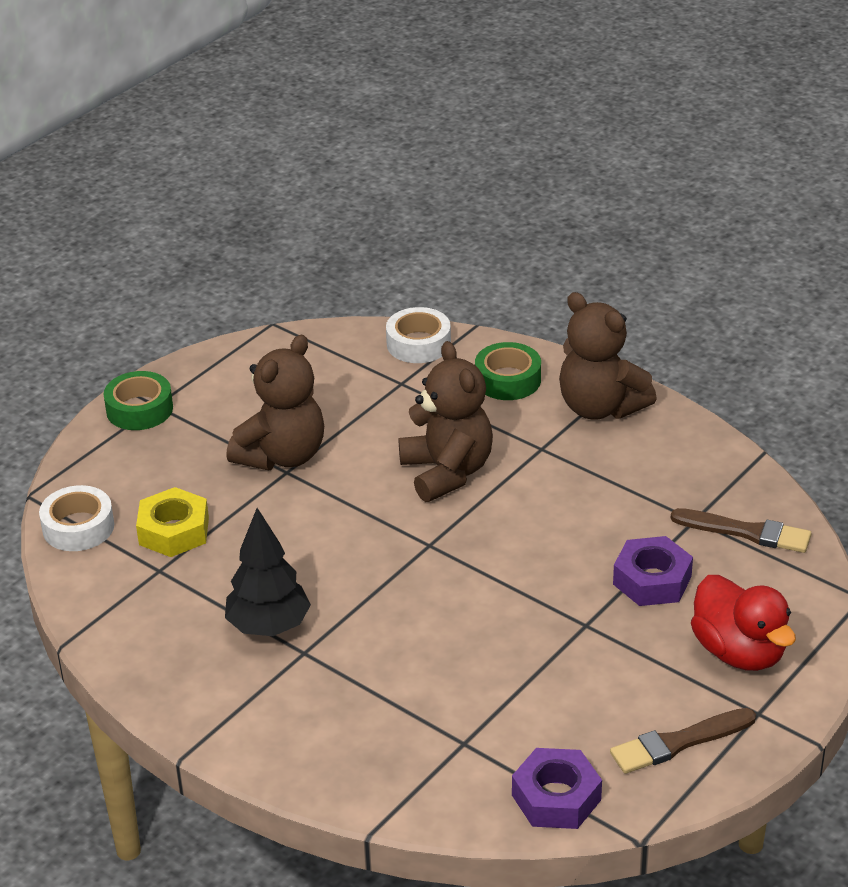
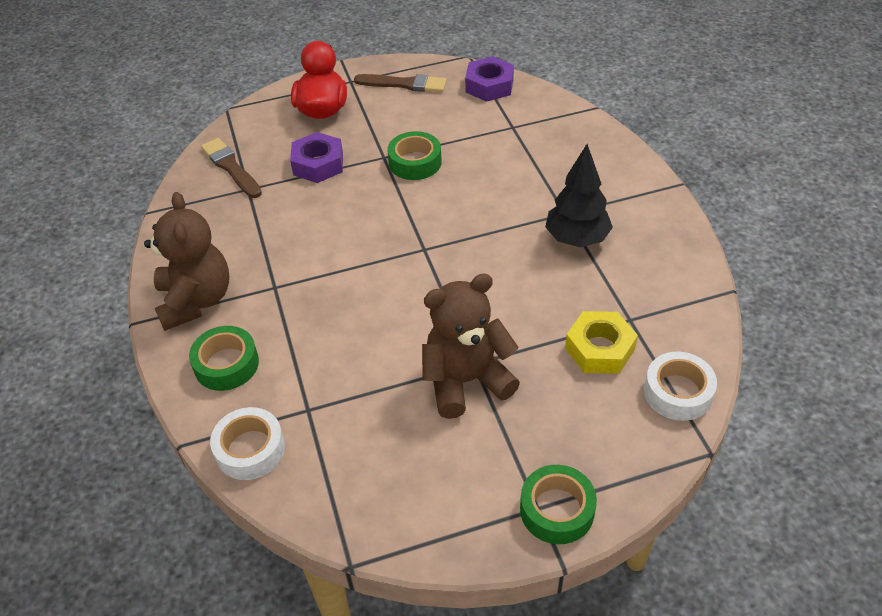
camera: 145 degrees left, 10 degrees up
brown teddy bear [399,341,493,502] -> none
none -> green tape [387,131,442,180]

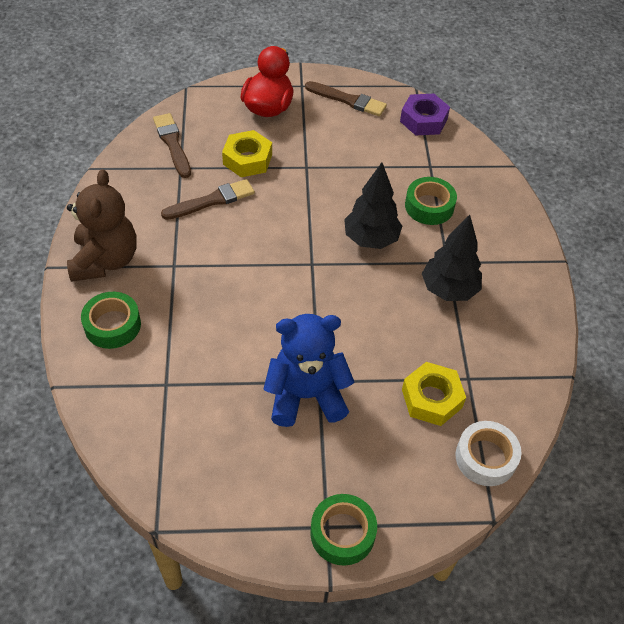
camera: 10 degrees right, 5 degrees up
white tape [210,407,285,480] -> none
purple nut [290,132,343,183] -> yellow nut [222,130,272,177]
green tape [387,131,442,180] -> green tape moved to [405,177,457,225]
brown teddy bear [422,273,520,419] -> blue teddy bear [264,314,354,427]
none -> brown brush [161,179,255,220]
none -> black tree [344,162,402,249]

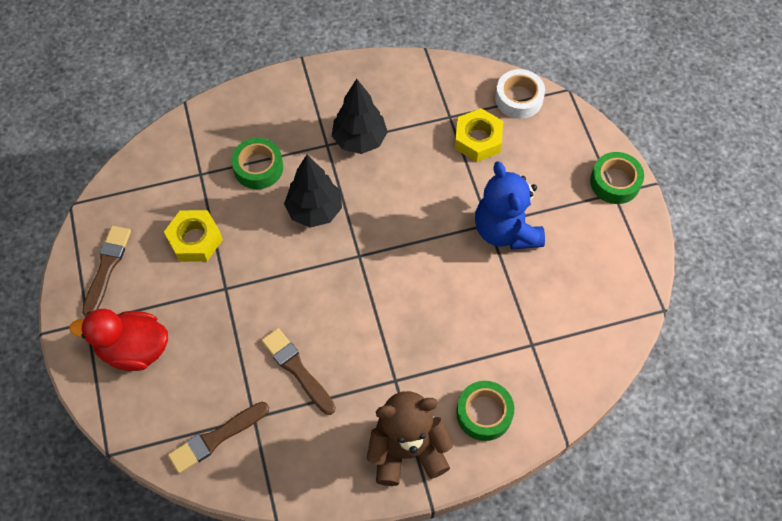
camera: 100 degrees left, 10 degrees up
yellow nut [222,130,272,177] -> yellow nut moved to [164,210,223,262]
purple nut [400,94,450,135] -> none

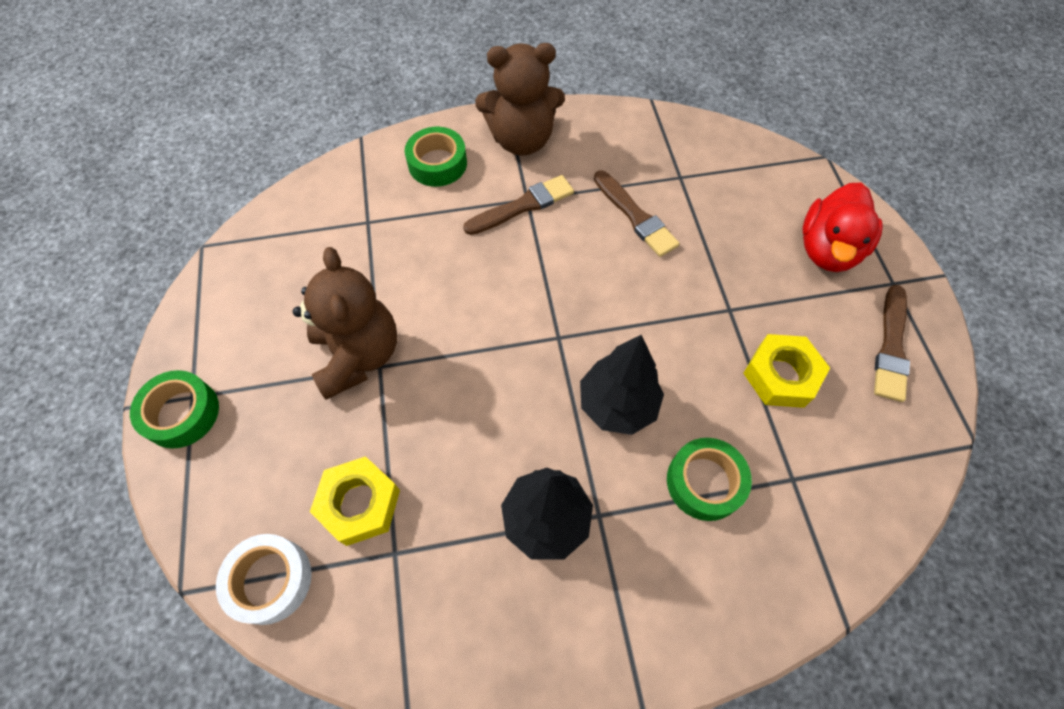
camera: 175 degrees left, 0 degrees up
red duck [69,309,168,371] -> red duck turned 105 degrees clockwise [803,183,883,272]
brown brush [168,402,269,473] -> brown brush moved to [463,175,574,235]
blue teddy bear [475,161,545,250] -> brown teddy bear [293,247,397,400]

